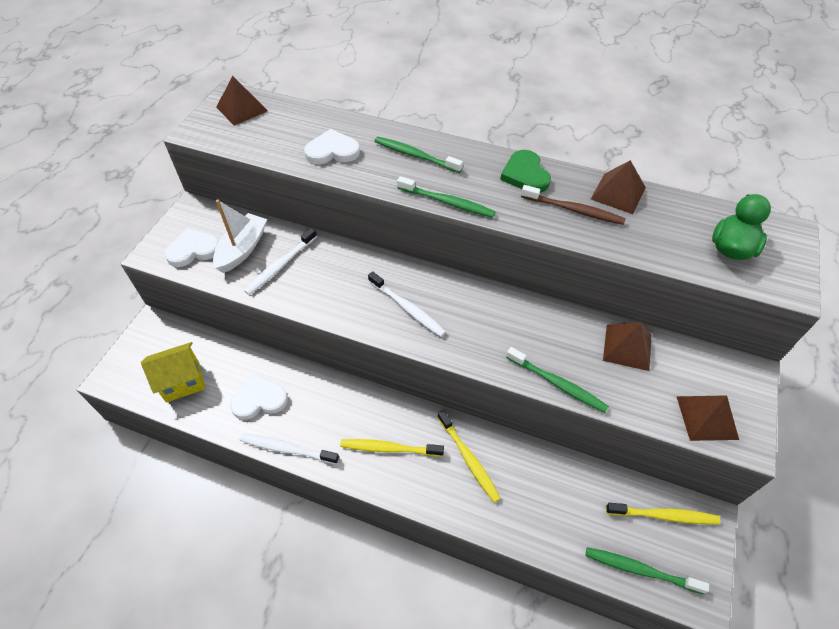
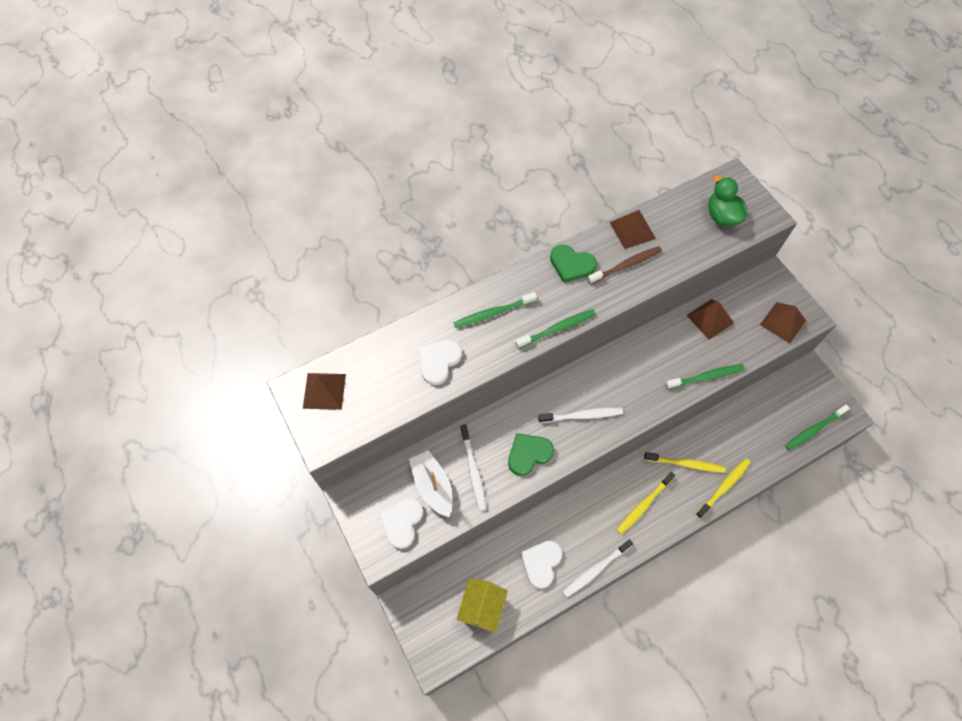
camera: 50 degrees left, 10 degrees up
yellow toothbrush [606,503,720,524] -> yellow toothbrush moved to [696,458,751,519]
none -> green heart [508,433,554,476]

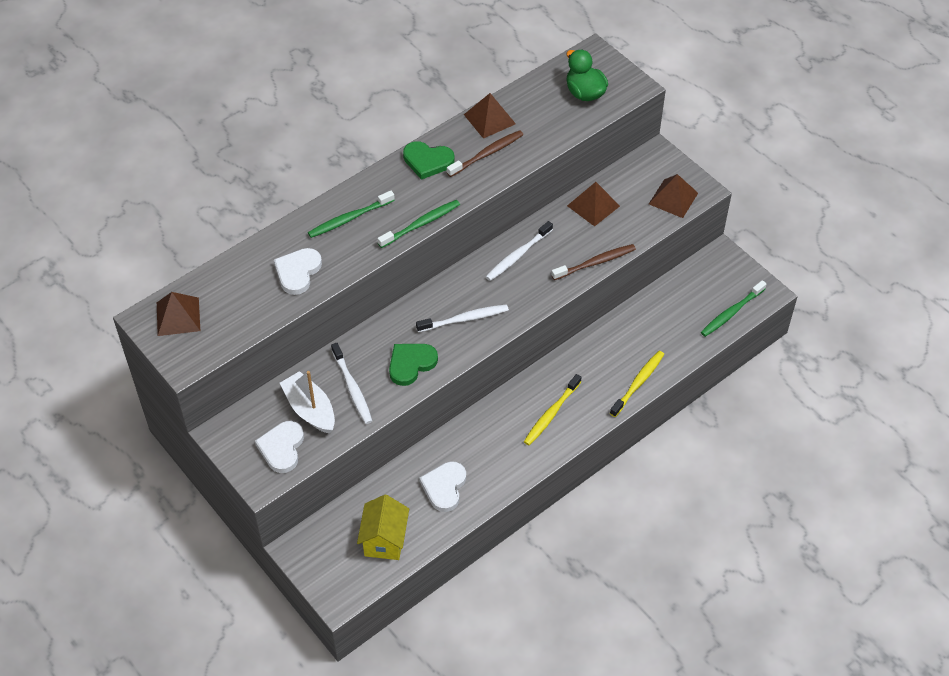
camera: 10 degrees left, 10 degrees down
white toothbrush [563,539,633,597] -> white toothbrush moved to [486,221,553,281]
yellow toothbrush [644,452,726,473] -> none
green toothbrush [665,364,745,389] -> brown toothbrush [551,244,636,280]

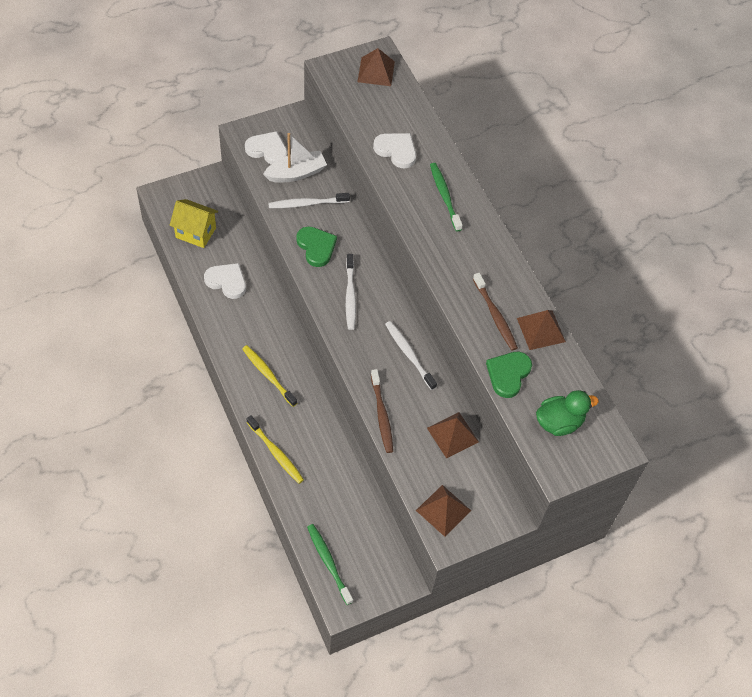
camera: 100 degrees right, 5 degrees up
green toothbrush [377,200,460,248] -> none
green heart [403,141,455,180] -> green heart moved to [486,352,532,398]

